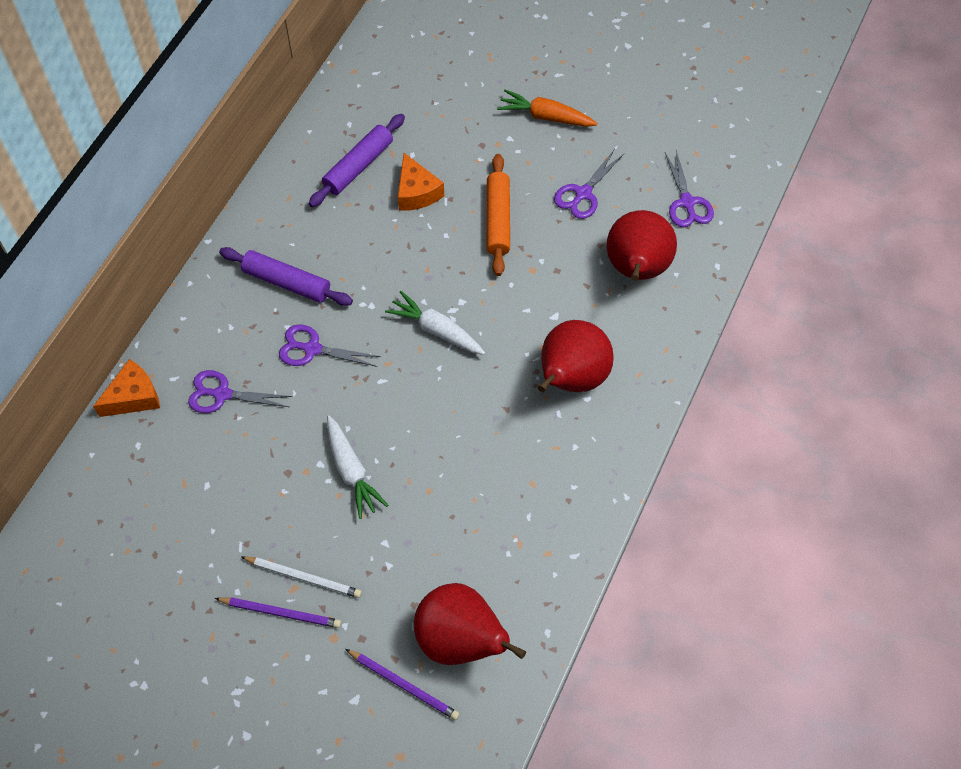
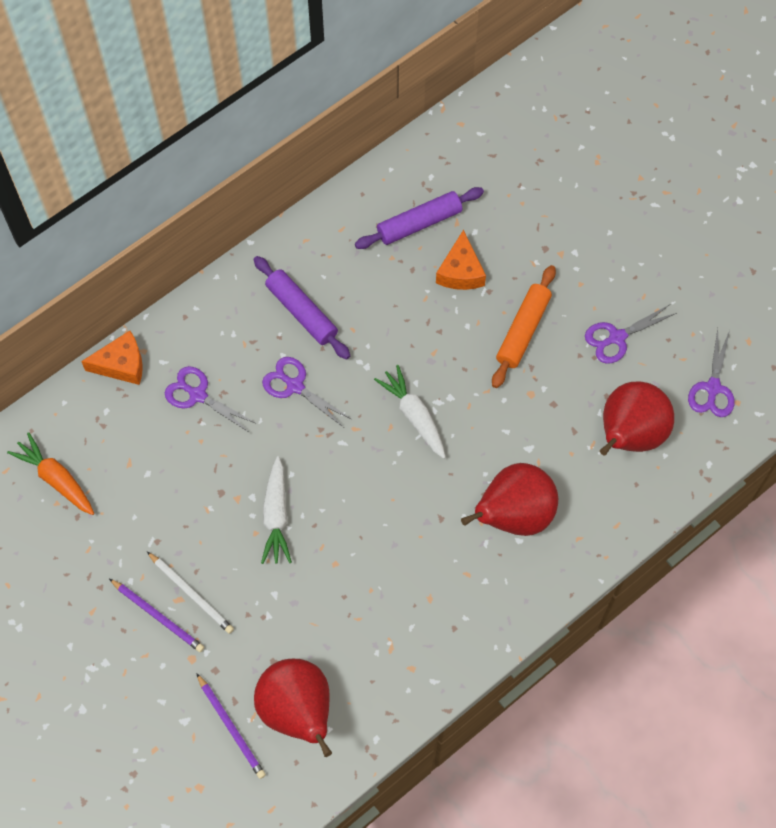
camera: 25 degrees right, 5 degrees up
orange carrot [497,89,598,127] -> orange carrot moved to [7,432,94,515]

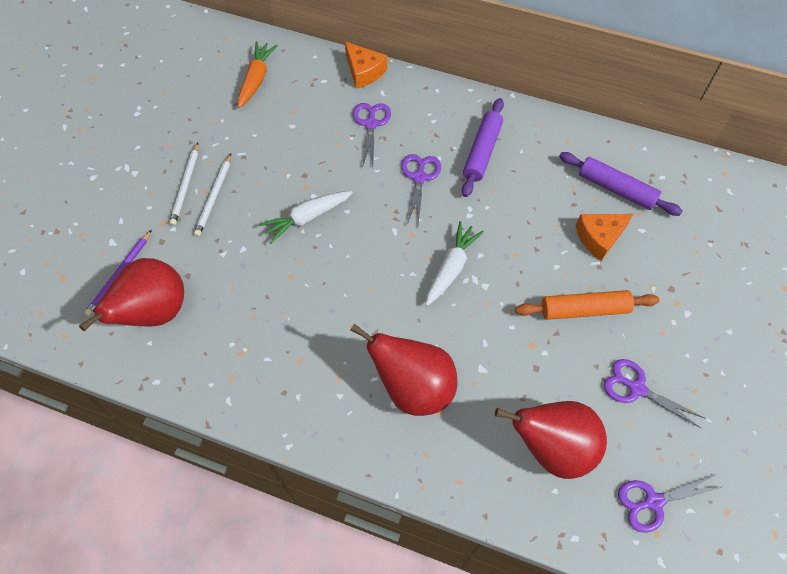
camera: 60 degrees right, 5 degrees down
purple pencil [109,579,204,652] -> white pencil [169,143,199,226]

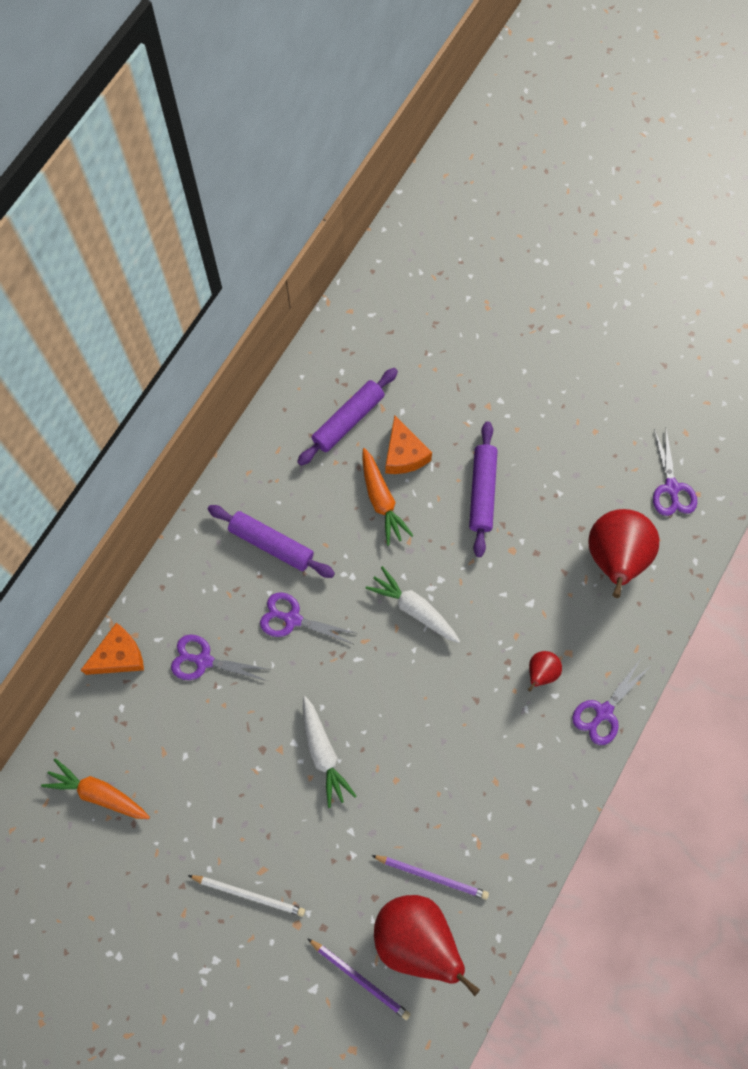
camera: 80 degrees left, 10 degrees up
white pencil [194,154,231,237] -> none
red pear [350,324,458,416] -> red pear [528,651,562,692], size x0.47
orange rolling pin [515,290,659,320] -> purple rolling pin [469,421,497,557]
purple scissors [604,359,705,428] -> purple scissors moved to [572,660,649,745]
none -> orange carrot [362,448,414,546]
none -> purple pencil [371,855,489,900]

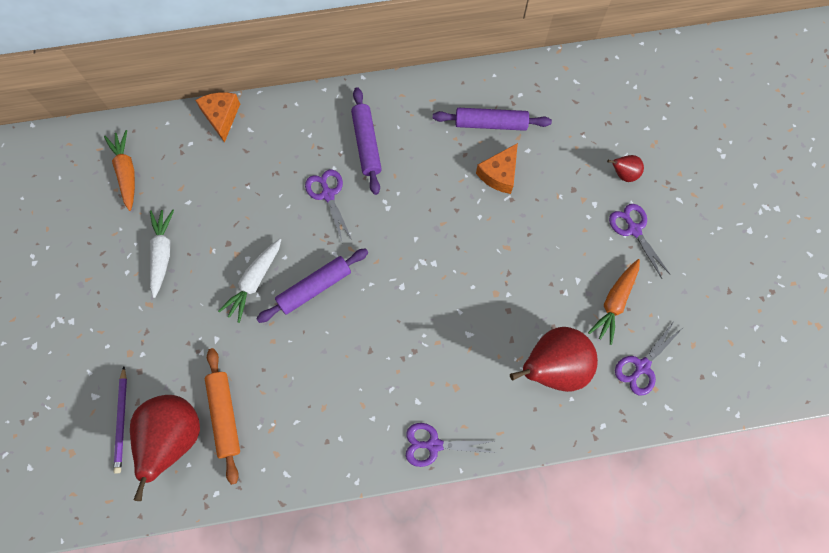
camera: 50 degrees right, 0 degrees up
orange cheese [80,622,144,675] -> orange cheese turned 120 degrees counterclockwise [195,92,240,143]
purple scissors [171,635,267,681] -> purple scissors moved to [609,204,671,278]
white pencil [188,875,305,917] -> none
orange carrot [362,448,414,546] -> orange carrot moved to [588,259,640,345]
white carrot [365,566,460,643] -> white carrot moved to [150,210,174,298]
purple pencil [371,855,489,900] -> orange rolling pin [205,348,240,485]
purple rolling pin [469,421,497,557] -> purple rolling pin moved to [256,248,368,323]
red pear [528,651,562,692] -> red pear moved to [607,155,644,182]

